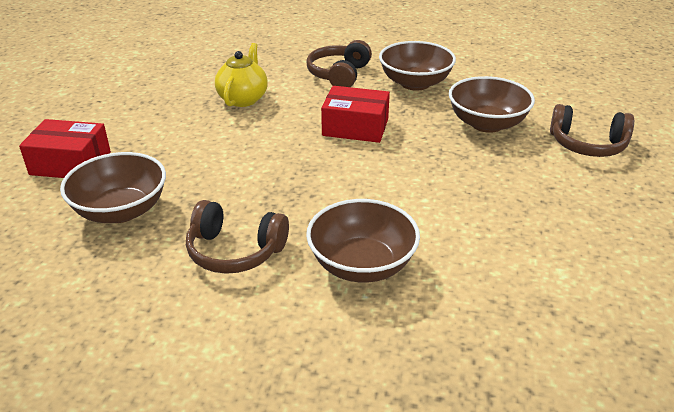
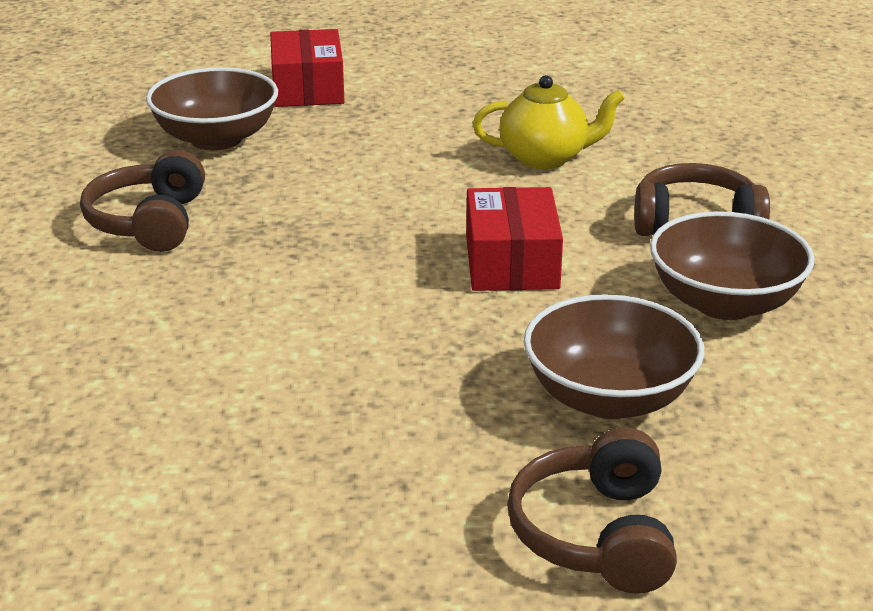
camera: 75 degrees right, 5 degrees down
brown bowl [306,199,420,283] -> none

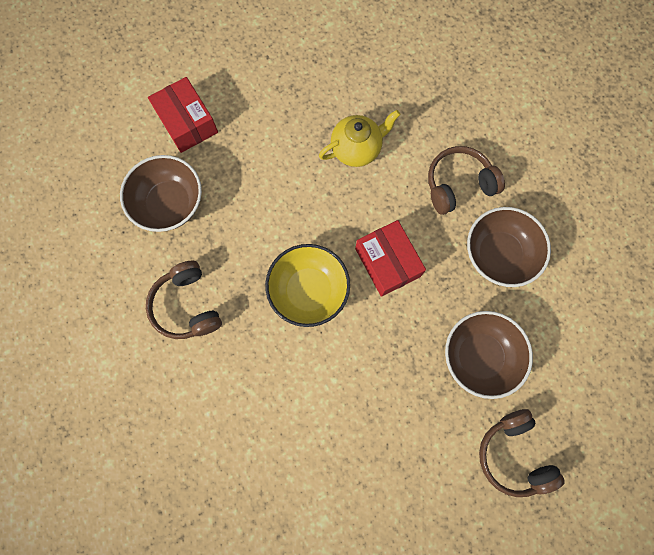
camera: 25 degrees left, 45 degrees up
none -> yellow bowl [265,244,350,327]

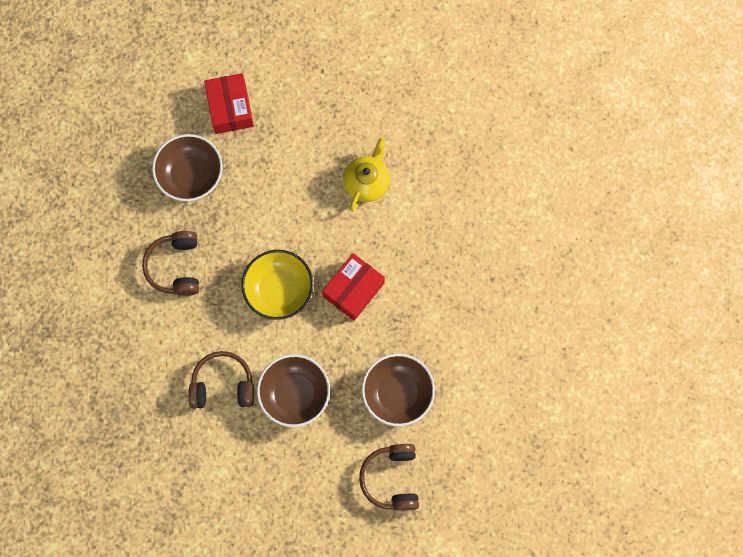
camera: 20 degrees right, 0 degrees up
yellow teapot [319,110,400,167] -> yellow teapot turned 60 degrees counterclockwise [343,137,390,212]
red box [355,220,426,297] -> red box turned 45 degrees clockwise [322,253,385,321]
brown headphones [428,146,505,215] -> brown headphones moved to [188,351,254,409]
brown bowl [467,207,551,287] -> brown bowl moved to [257,354,330,427]

